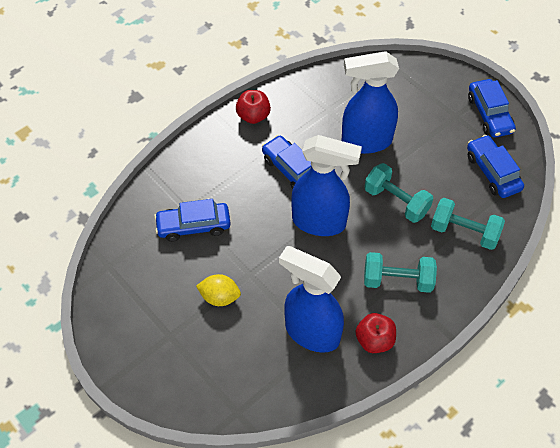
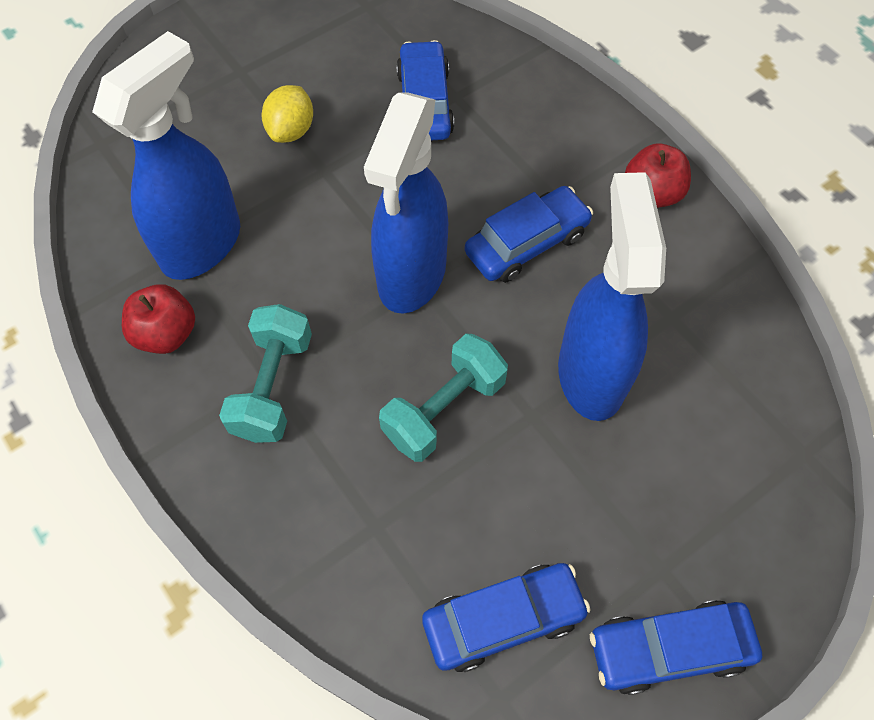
camera: 95 degrees right, 5 degrees up
turquoise dumbbell [431,198,505,250] -> none

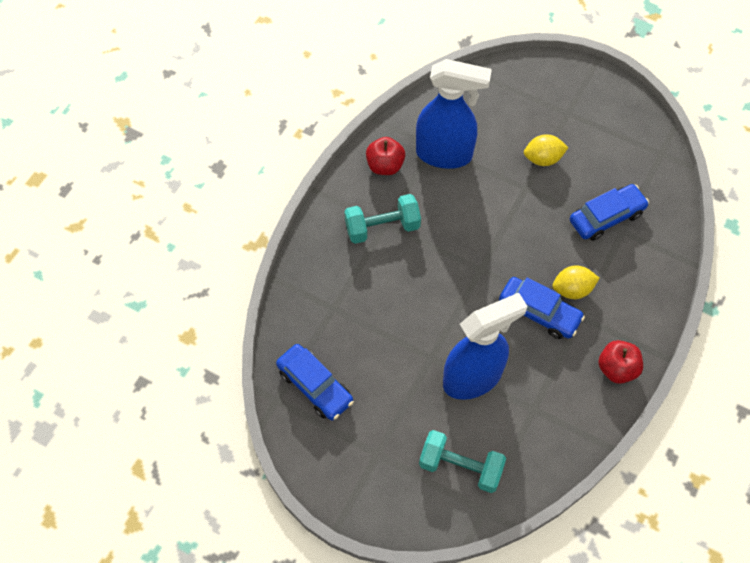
camera: 65 degrees right, 0 degrees up
blue spray bottle [364,92,448,314] -> none
turquoise dumbbell [379,334,508,462] -> turquoise dumbbell moved to [419,430,506,493]
blue car [590,600,762,695] -> none
none -> yellow lemon [552,265,599,299]

